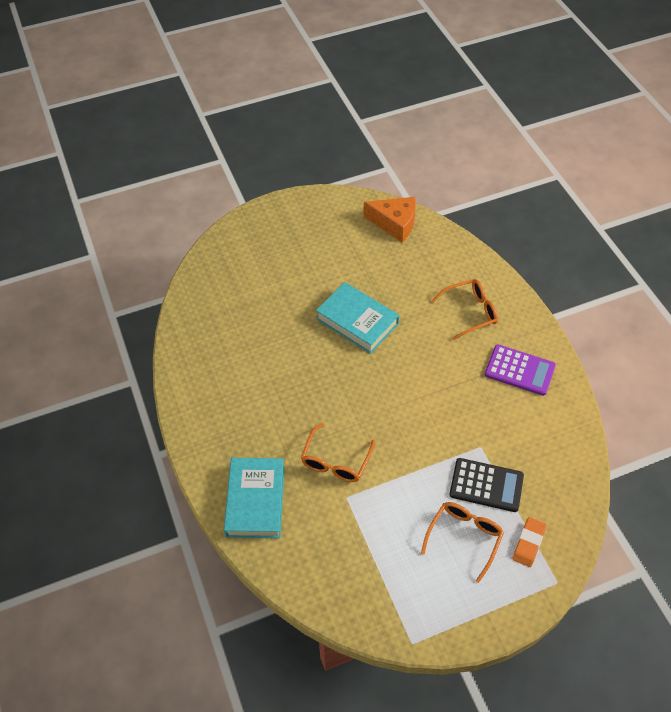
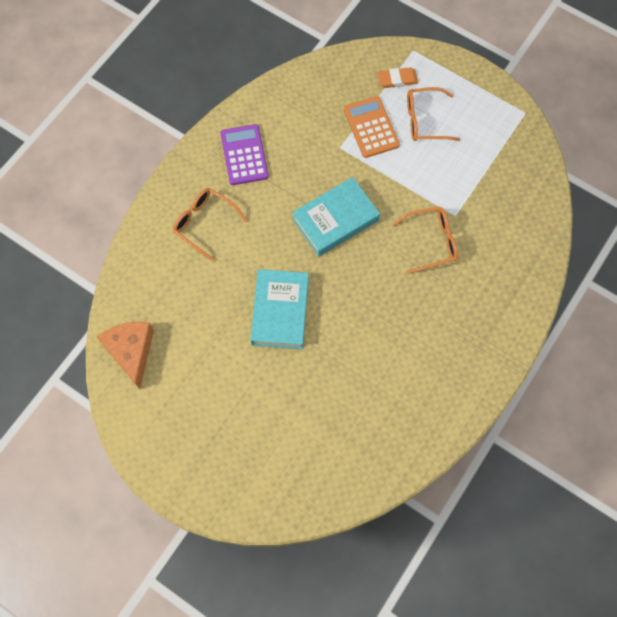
camera: 125 degrees left, 15 degrees up
turquoise book [224,458,285,538] -> turquoise book moved to [292,177,380,256]
black calculator [449,458,524,512] -> orange calculator [344,96,400,158]

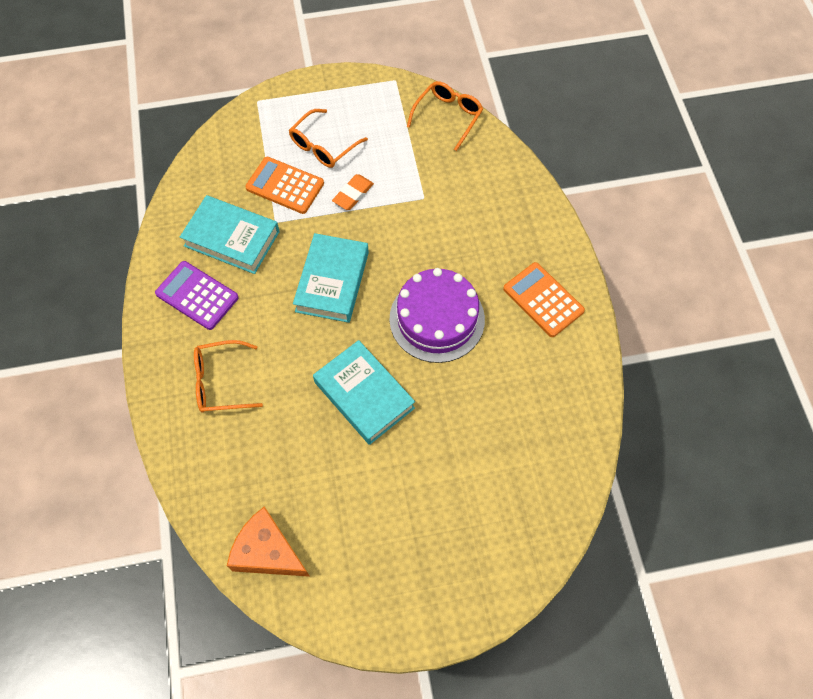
camera: 45 degrees left, 5 degrees down
orange eraser [378,67,418,88] -> orange eraser moved to [332,174,374,210]
orange glasses [393,207,458,274] -> orange glasses moved to [407,81,483,151]
none -> turquoise book [180,195,280,274]
none -> purple cake [389,268,485,363]
none -> orange calculator [503,262,585,337]

